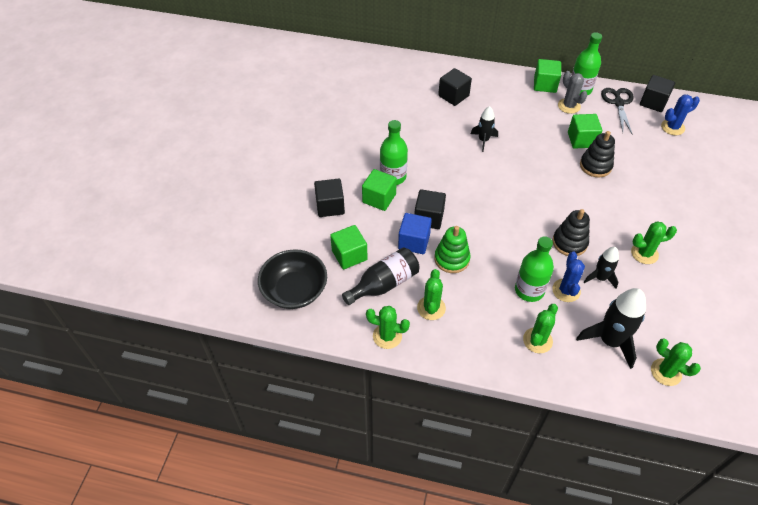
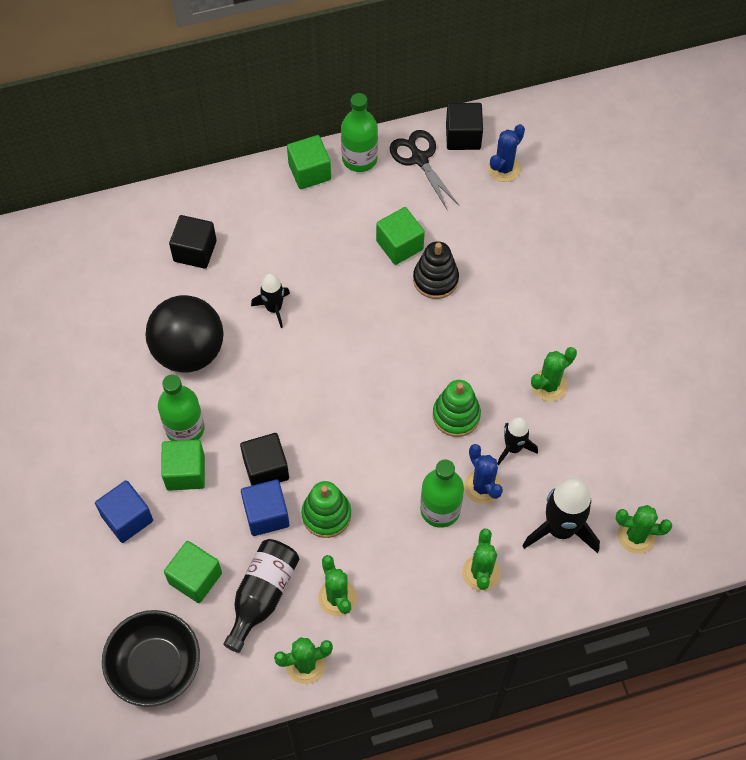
camera: 30 degrees left, 10 degrees up
black cube [314,179,345,217] -> blue cube [95,480,153,543]
black stacking toy [552,209,590,256] -> green stacking toy [433,380,481,437]
grey cactus [558,71,587,114] -> none
none -> black ball [145,295,224,372]

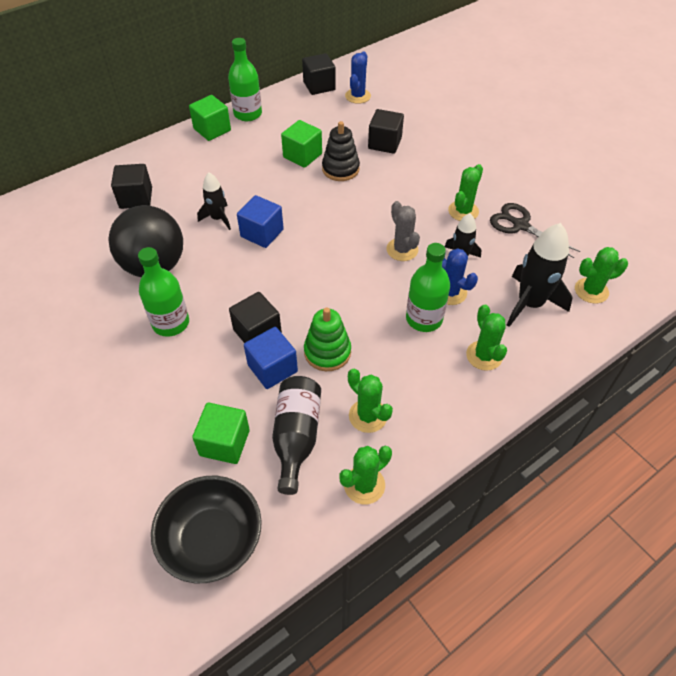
camera: 20 degrees left, 10 degrees down
blue cube [95,480,153,543] -> blue cube moved to [237,195,284,248]
green cube [161,440,205,491] -> none
black scissors [390,130,459,209] -> black scissors moved to [490,203,580,258]
green stacking toy [433,380,481,437] -> grey cactus [386,201,420,261]
none -> black cube [368,109,404,154]

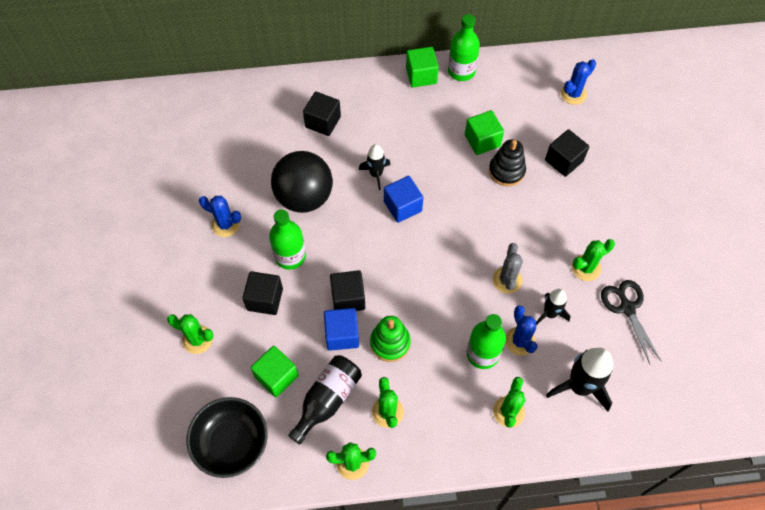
camera: 30 degrees right, 10 degrees up
black cube [302,53,336,95] -> black cube moved to [242,271,283,315]
green cactus [575,247,628,304] -> green cactus moved to [167,314,214,354]
none -> blue cactus [199,196,241,237]

